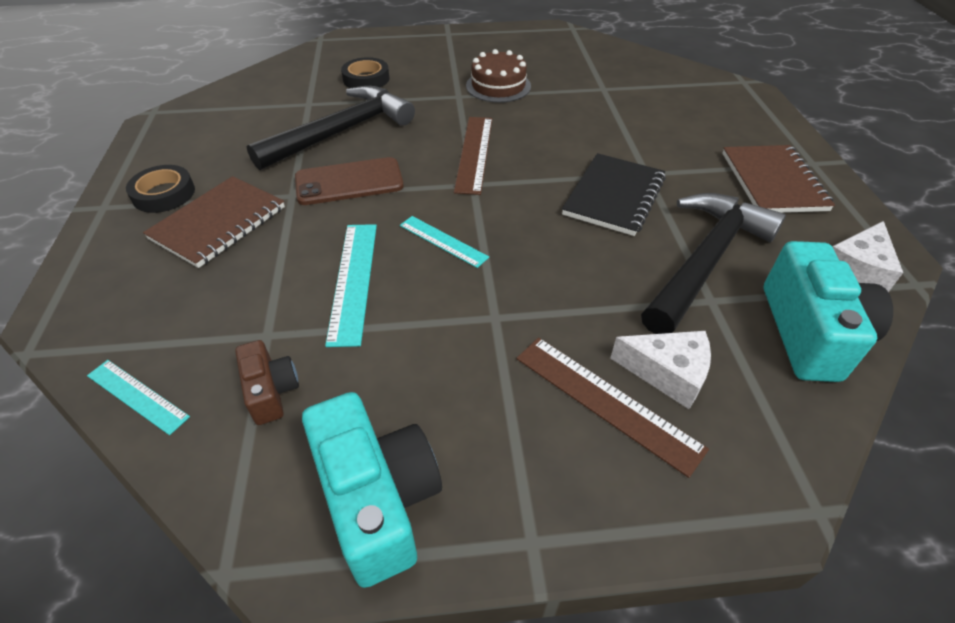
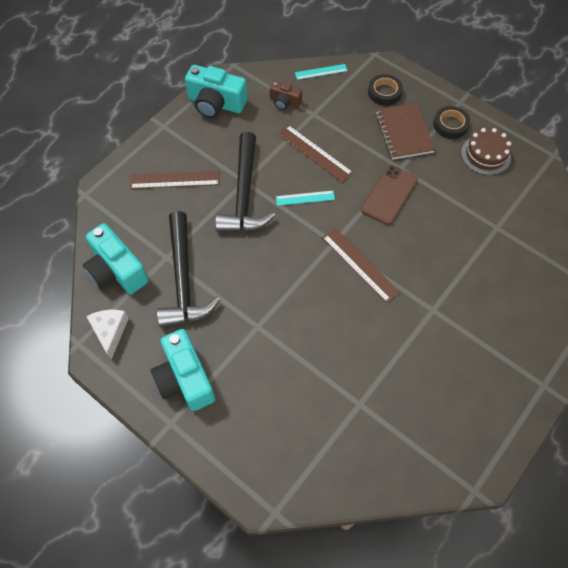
camera: 135 degrees right, 15 degrees up
black hammer [247,86,415,170] -> black hammer moved to [215,132,275,232]
turquoise ruler [325,224,377,347] -> brown ruler [277,125,353,183]
black tape [341,57,390,88] -> black tape moved to [368,74,403,106]
brown cake [466,49,531,103] -> brown cake moved to [461,128,511,175]
black notebook [562,153,666,236] -> none
white cheese [610,331,711,409] -> none
brown notebook [722,145,835,213] -> turquoise camera [151,329,215,411]

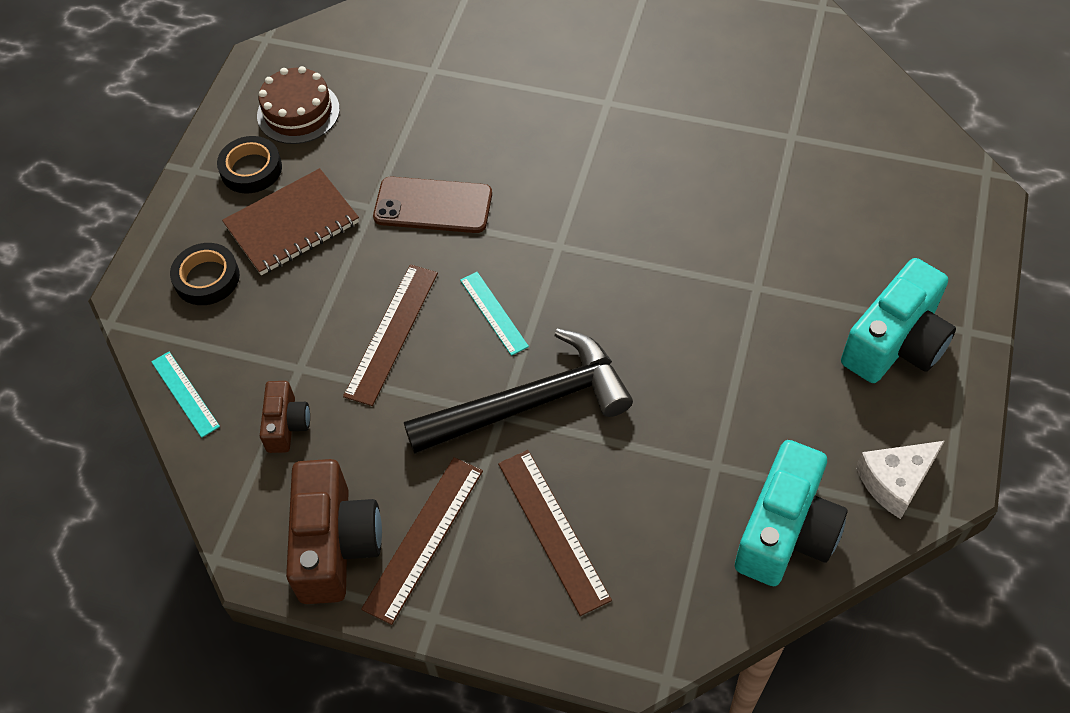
camera: 110 degrees left, 5 degrees down
black hammer [157,211,220,327] -> none
turquoise camera [185,65,247,118] -> brown camera [286,459,382,604]
brown ruler [322,228,400,303] -> brown ruler moved to [361,457,483,625]

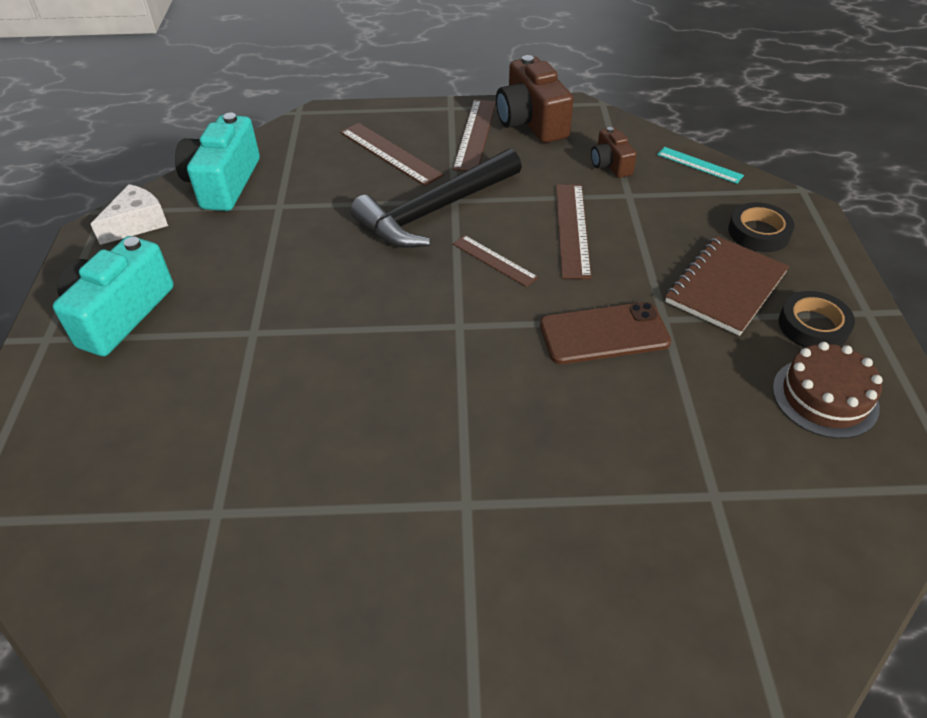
camera: 160 degrees right, 10 degrees down
turquoise ruler [460,272,529,356] -> brown ruler [453,235,538,287]

